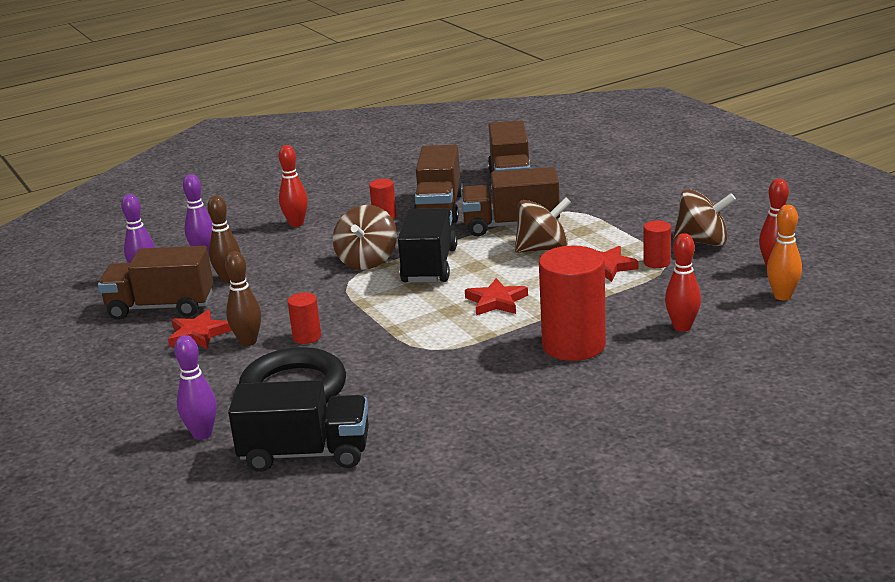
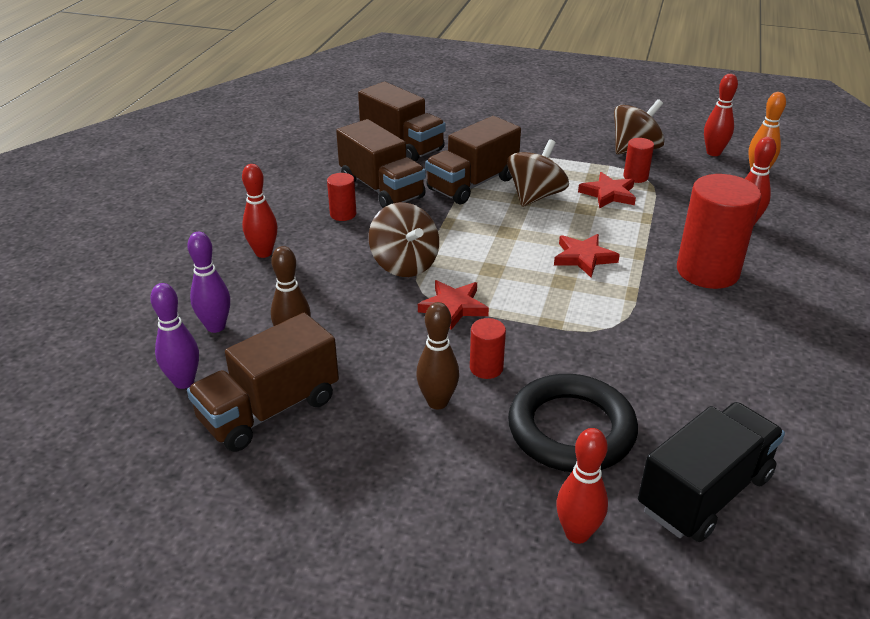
camera: 45 degrees left, 10 degrees up
red star [168,310,232,349] -> red star moved to [418,280,489,330]
purple bowling pin [174,335,217,440] -> red bowling pin [556,428,608,544]
black truck [398,208,457,283] -> none

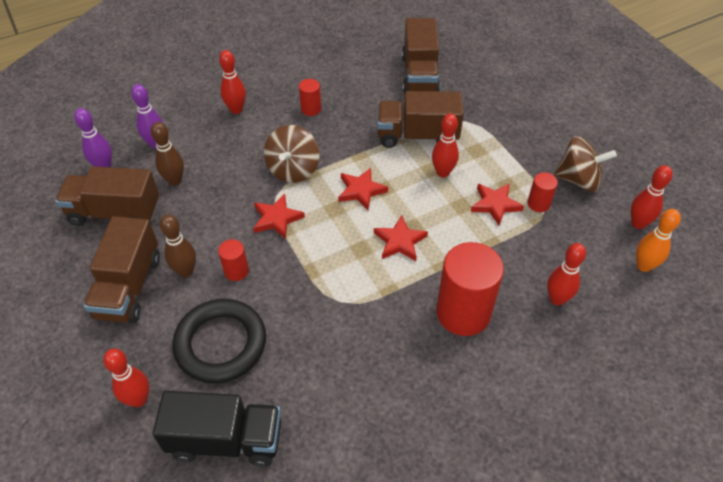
camera: 45 degrees right, 15 degrees up
brown truck [336,119,426,208] -> brown truck moved to [84,216,160,323]
brown spinning top [507,139,569,207] -> red bowling pin [432,113,459,178]
none -> red star [338,168,388,210]

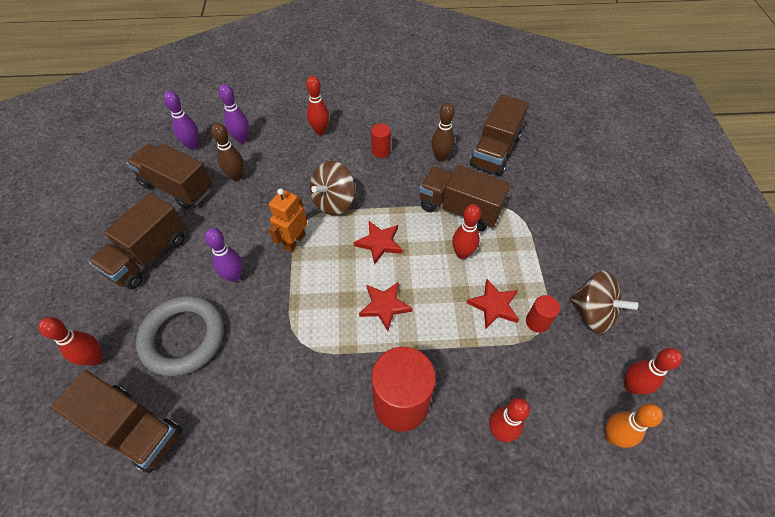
camera: 25 degrees right, 5 degrees up
black truck [152,391,281,467] -> brown truck [51,370,182,473]
brown bowling pin [160,214,196,277] -> brown bowling pin moved to [431,103,455,162]
black ring [172,299,266,383] -> grey ring [136,296,224,376]
red cylinder [218,239,249,281] -> purple bowling pin [205,228,243,282]
red star [253,194,305,239] -> orange robot [269,188,307,252]

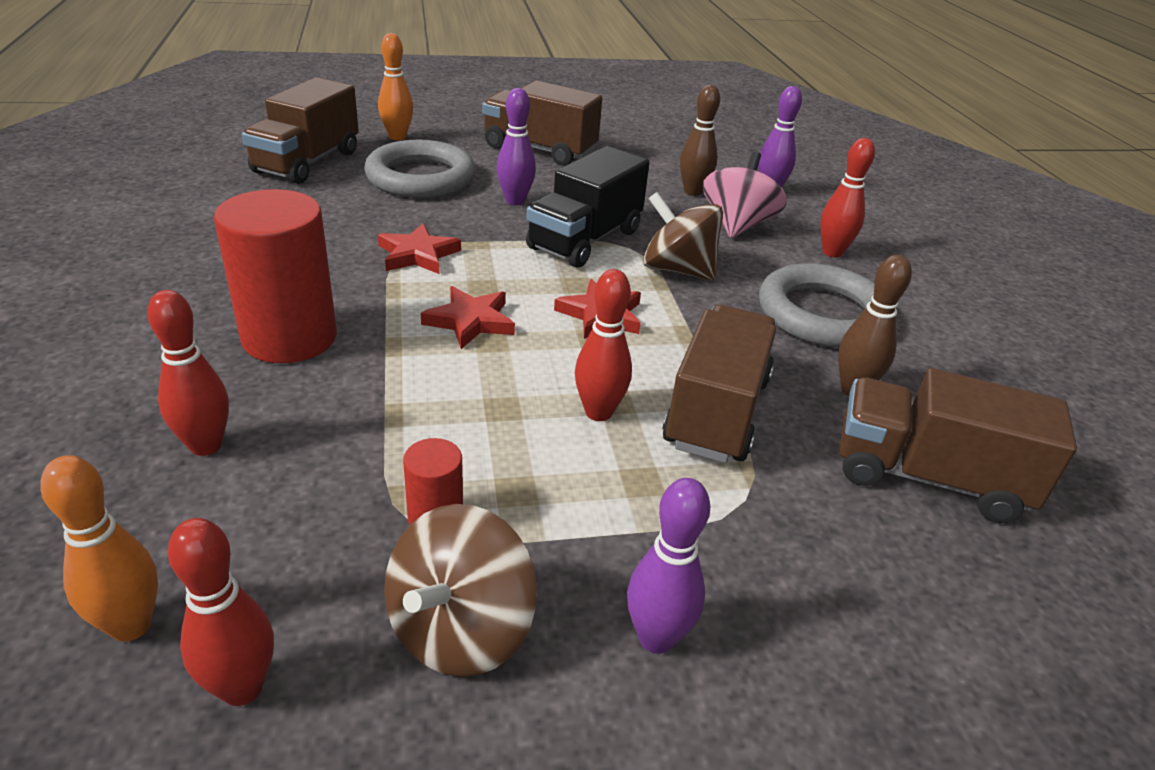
camera: 80 degrees right, 20 degrees down
red bowling pin [38,317,103,366] -> orange bowling pin [378,33,413,140]
brown truck [127,143,213,209] -> none
purple bowling pin [164,91,199,150] -> purple bowling pin moved to [627,478,710,654]
orange robot [269,188,307,252] -> black truck [526,146,650,268]
red cylinder [371,123,391,158] -> grey ring [759,263,875,348]
red star [467,279,519,329] -> red star moved to [378,223,461,274]
none -> pink spinning top [703,152,787,238]

